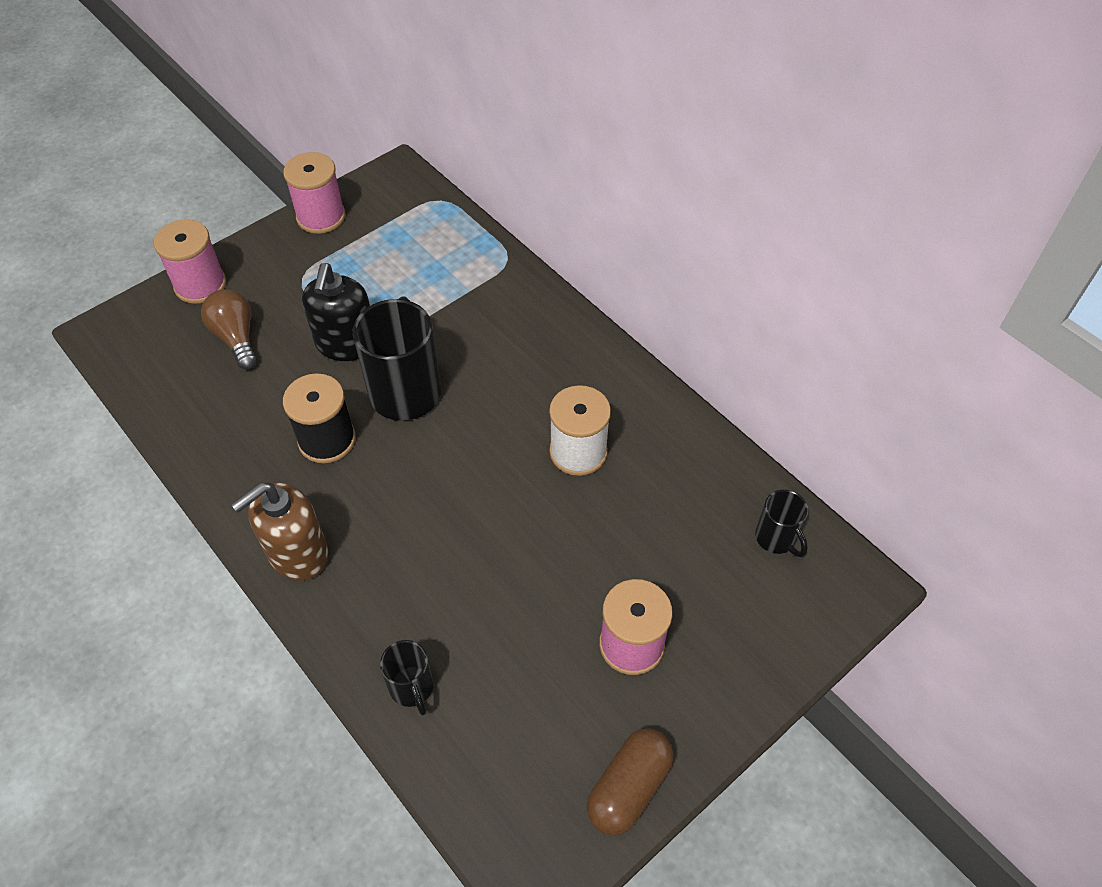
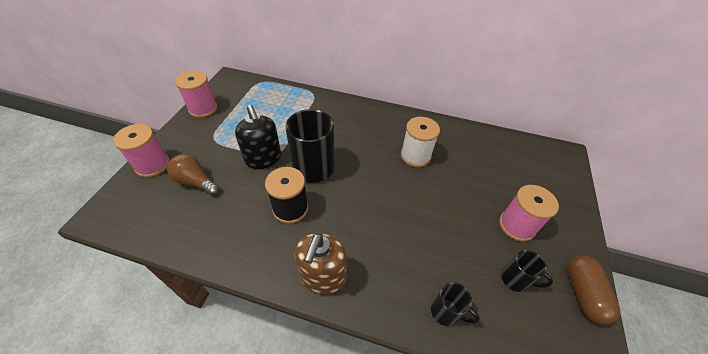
camera: 35 degrees left, 5 degrees down
black mug [755,490,808,557] -> black mug moved to [501,250,553,292]

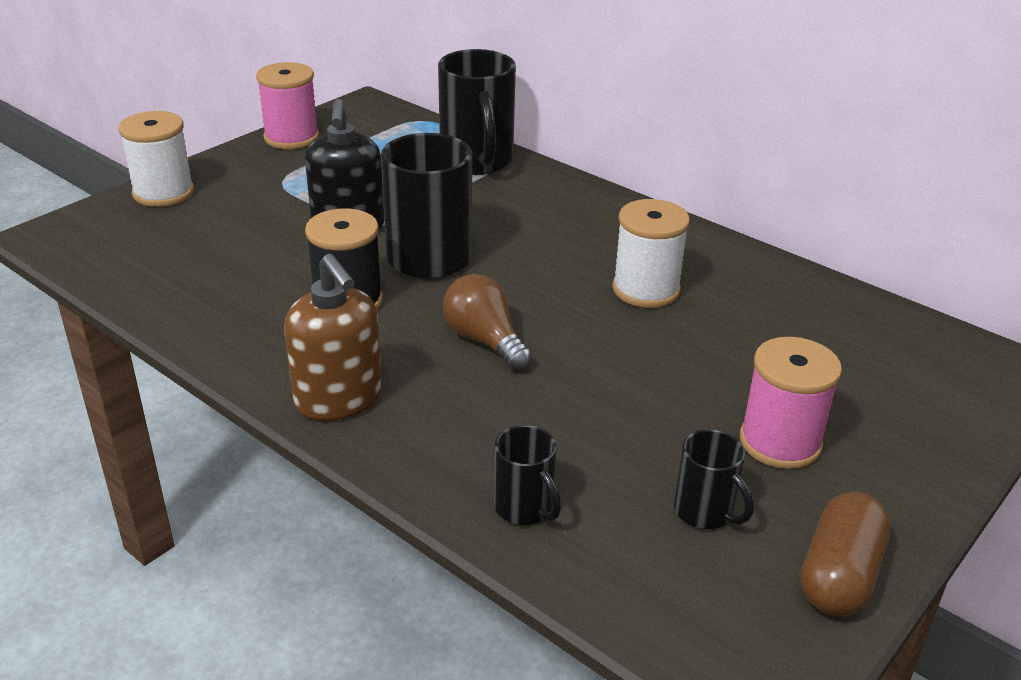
camera: 25 degrees right, 15 degrees down
pink spool [113,124,170,177] -> white spool [119,111,194,207]
brown light bulb [167,154,219,195] -> brown light bulb moved to [443,274,532,371]
brown soap dispenser [295,233,347,294] -> brown soap dispenser turned 75 degrees counterclockwise [284,254,382,421]
none -> black mug [438,49,516,175]

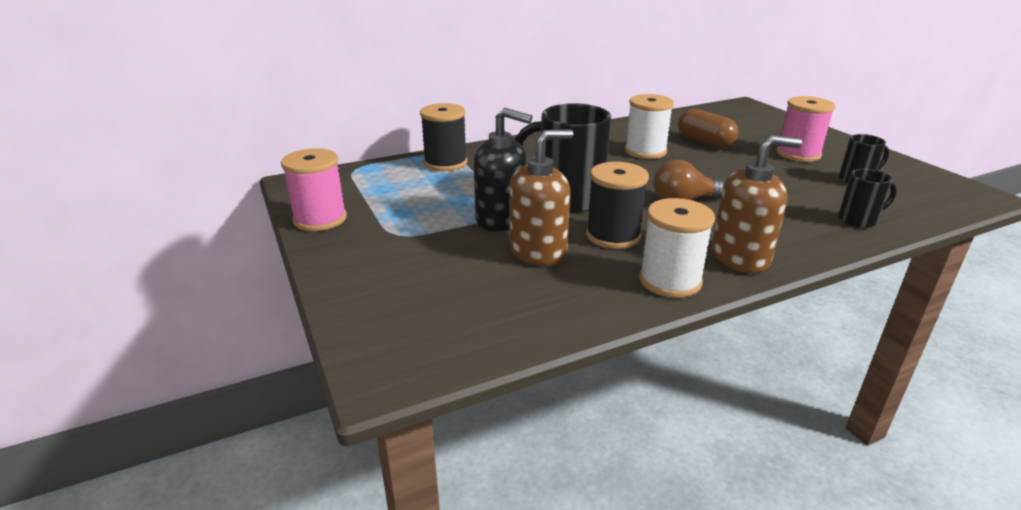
camera: 65 degrees left, 5 degrees down
white spool [119,111,194,207] -> white spool moved to [639,198,715,298]
black mug [438,49,516,175] -> black spool [420,103,467,171]
brown capsule [801,492,890,616] -> brown capsule moved to [678,109,739,148]
none -> brown soap dispenser [510,129,573,266]

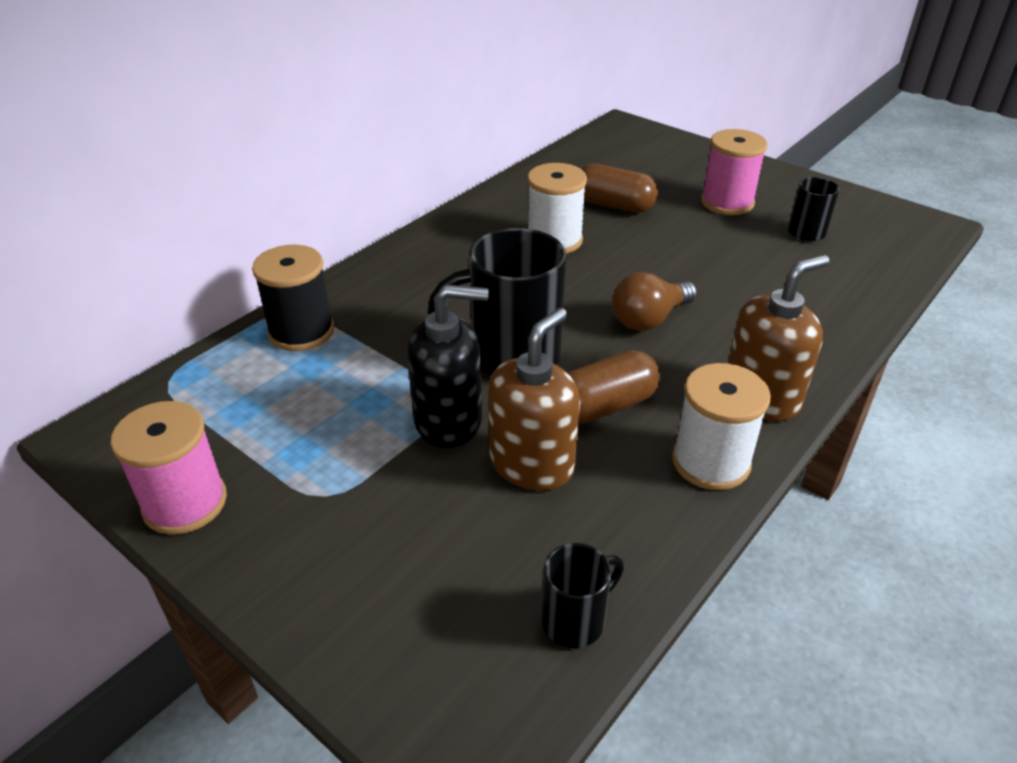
camera: 25 degrees left, 10 degrees up
black spool [586,162,649,249] -> brown capsule [568,350,660,424]
black mug [838,169,897,228] -> black mug moved to [542,543,624,648]

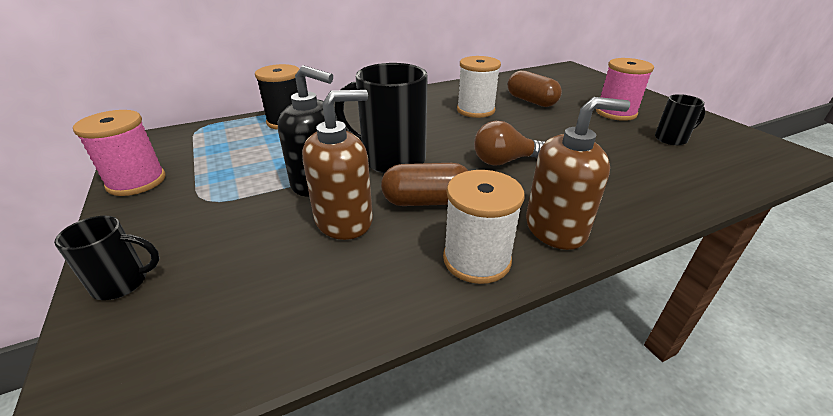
camera: 25 degrees right, 5 degrees down
black mug [542,543,624,648] -> black mug moved to [54,216,160,300]

